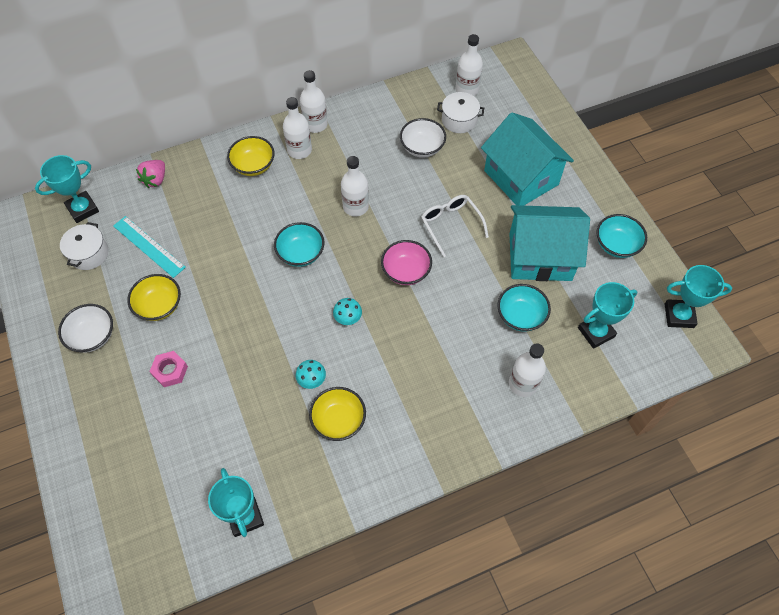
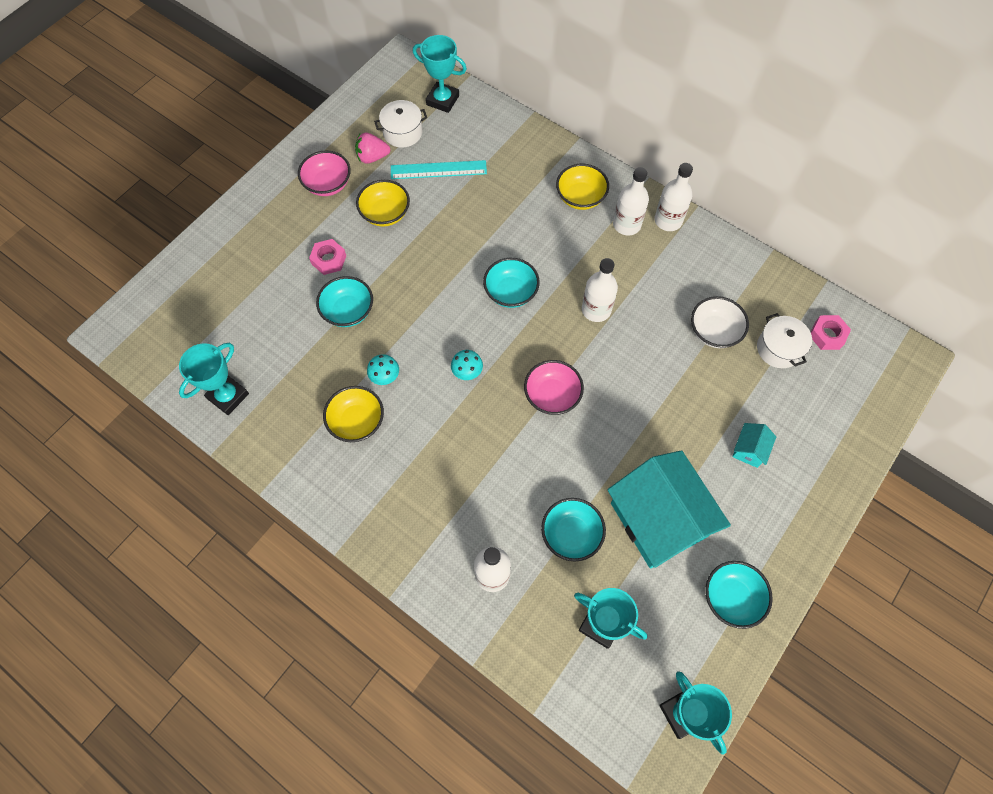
camera: 60 degrees right, 5 degrees up
white bowl [58,304,113,353] -> pink bowl [298,151,351,196]
turquoise ruler [113,216,186,278] -> turquoise ruler turned 75 degrees clockwise [391,160,487,179]
pink strawberry [136,160,165,188] -> pink strawberry moved to [355,132,390,164]
white glasses [421,195,489,257] -> none
white bottle [456,34,483,96] -> pink nut [811,315,851,350]
turquoise house [481,112,574,206] -> turquoise house [732,423,776,468], size x0.40
none -> turquoise bowl [316,276,373,327]

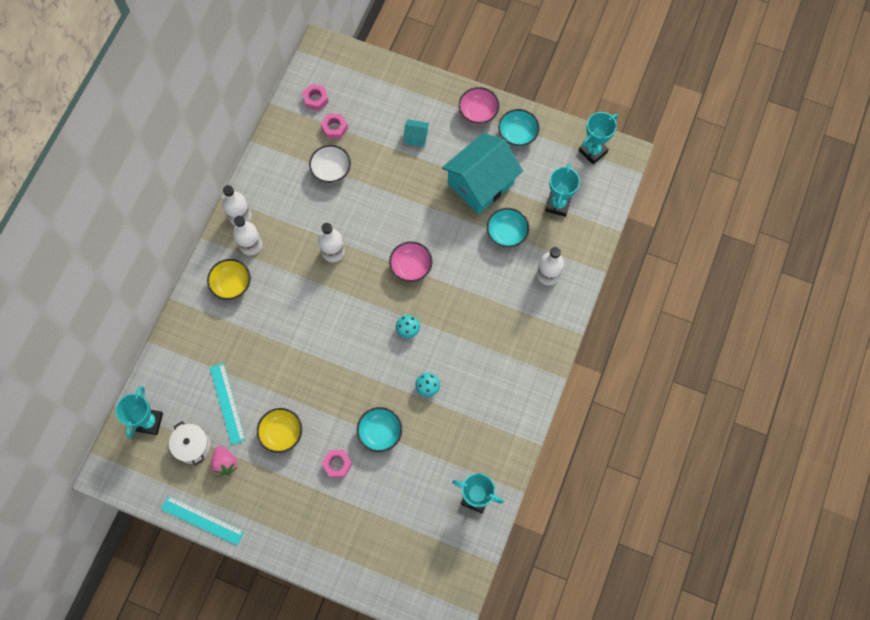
camera: 105 degrees left, 5 degrees up
pink bowl [298,151,351,196] -> pink bowl moved to [459,87,500,125]
yellow bowl [323,386,384,442] -> none
turquoise bowl [483,258,540,308] -> none
white pot [757,313,812,368] -> pink nut [321,114,348,139]
none -> turquoise ruler [161,496,244,545]

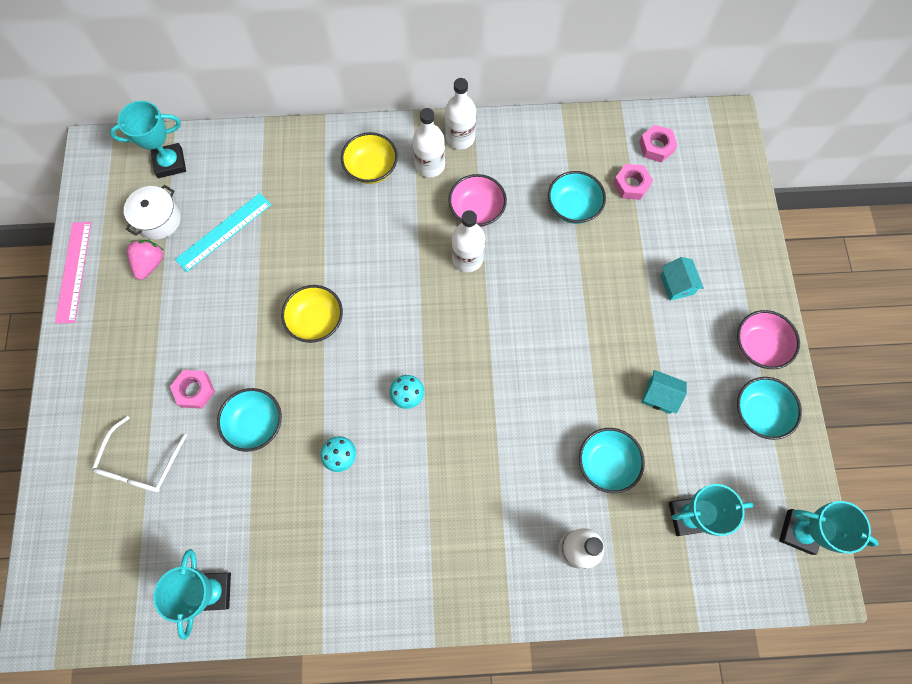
camera: 65 degrees right, 0 degrees up
turquoise ruler [161,496,244,545] -> pink ruler [55,222,91,323]
pink strawberry [211,446,237,476] -> pink strawberry turned 150 degrees clockwise [127,240,164,280]
yellow bowl [257,408,302,453] -> yellow bowl moved to [281,285,343,343]
white bowl [309,145,351,183] -> turquoise bowl [548,171,606,224]
pink bowl [389,241,433,282] -> pink bowl moved to [448,174,507,227]
turquoise house [442,133,523,214] -> turquoise house [641,370,687,414], size x0.40
none -> white glasses [92,416,187,493]

